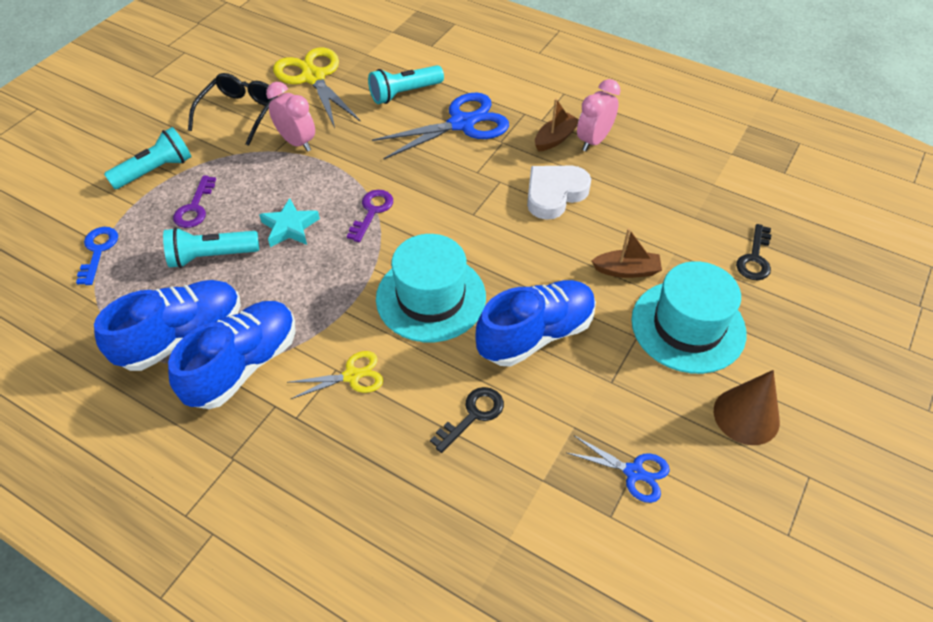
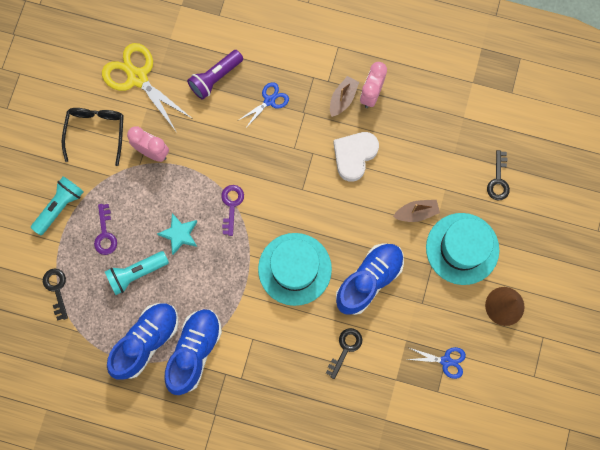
camera: 15 degrees left, 25 degrees up
blue key [76,227,118,285] -> black key [43,269,68,321]
yellow scissors [287,351,383,399] -> none
turquoise flashlight [368,65,444,104] -> purple flashlight [187,50,243,100]
blue scissors [372,93,509,159] -> blue scissors [237,82,289,129], size x0.54

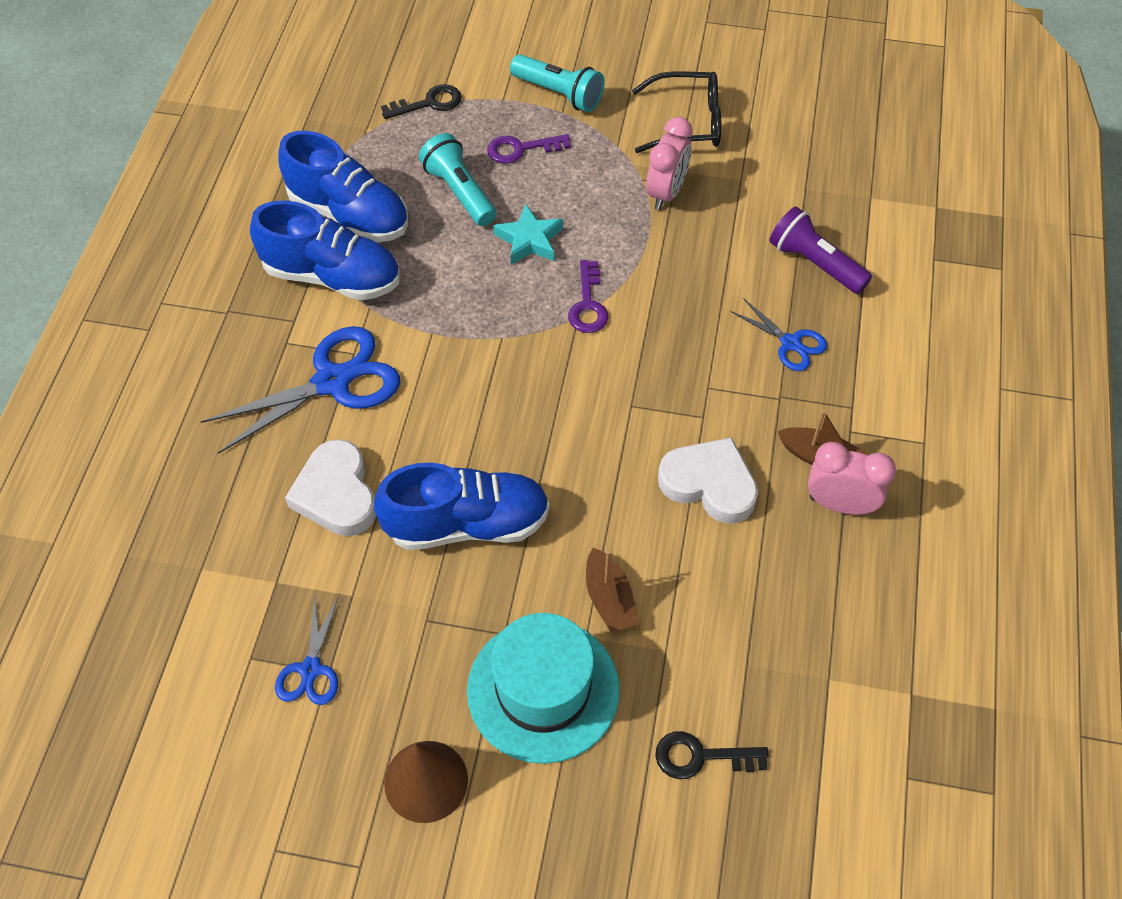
camera: 85 degrees right, 20 degrees down
yellow scissors [102,43,193,133] -> none
purple key [221,185,244,236] -> purple key turned 90 degrees clockwise [568,260,608,333]
turquoise hat [258,233,332,306] -> none
black key [326,328,362,379] -> white heart [285,439,376,536]
blue shoe [336,243,404,315] -> blue shoe turned 45 degrees counterclockwise [374,463,550,550]
none -> blue scissors [200,326,400,454]

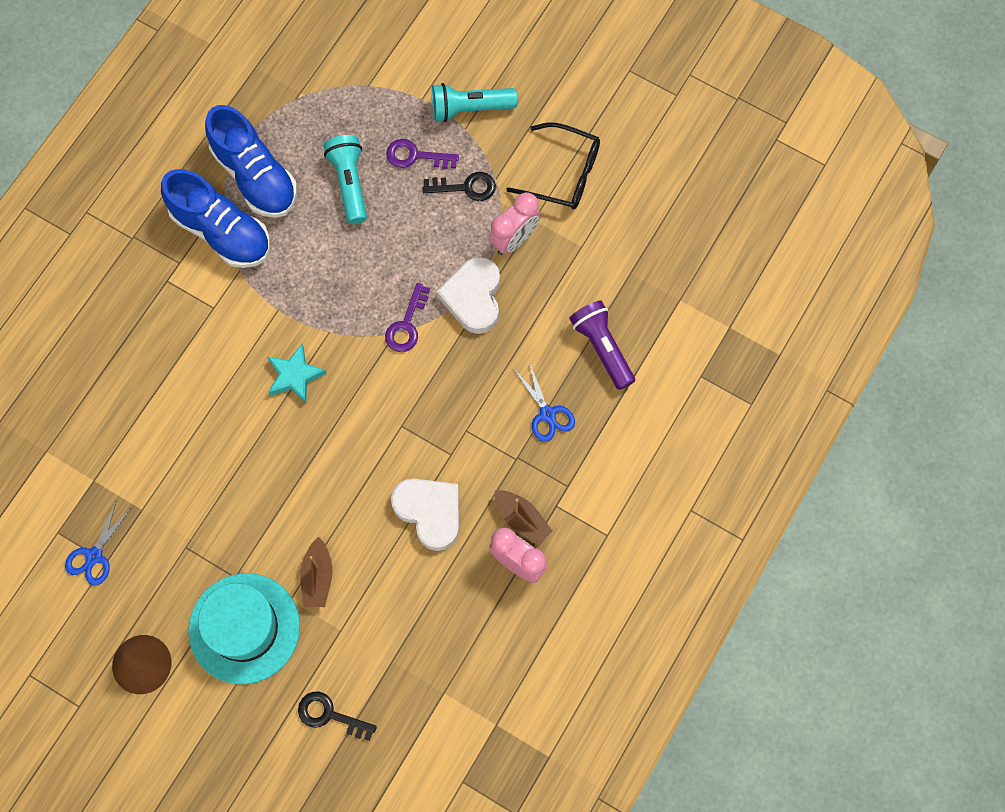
camera: 20 degrees right, 15 degrees up
blue scissors [200,326,400,454] -> none
white heart [285,439,376,536] -> white heart moved to [436,257,500,334]
blue shoe [374,463,550,550] -> none
black key [381,84,462,119] -> black key moved to [422,172,496,201]
turquoise star [493,204,563,265] -> turquoise star moved to [267,344,327,404]
turquoise flashlight [510,54,604,112] -> turquoise flashlight turned 120 degrees clockwise [432,83,517,122]

